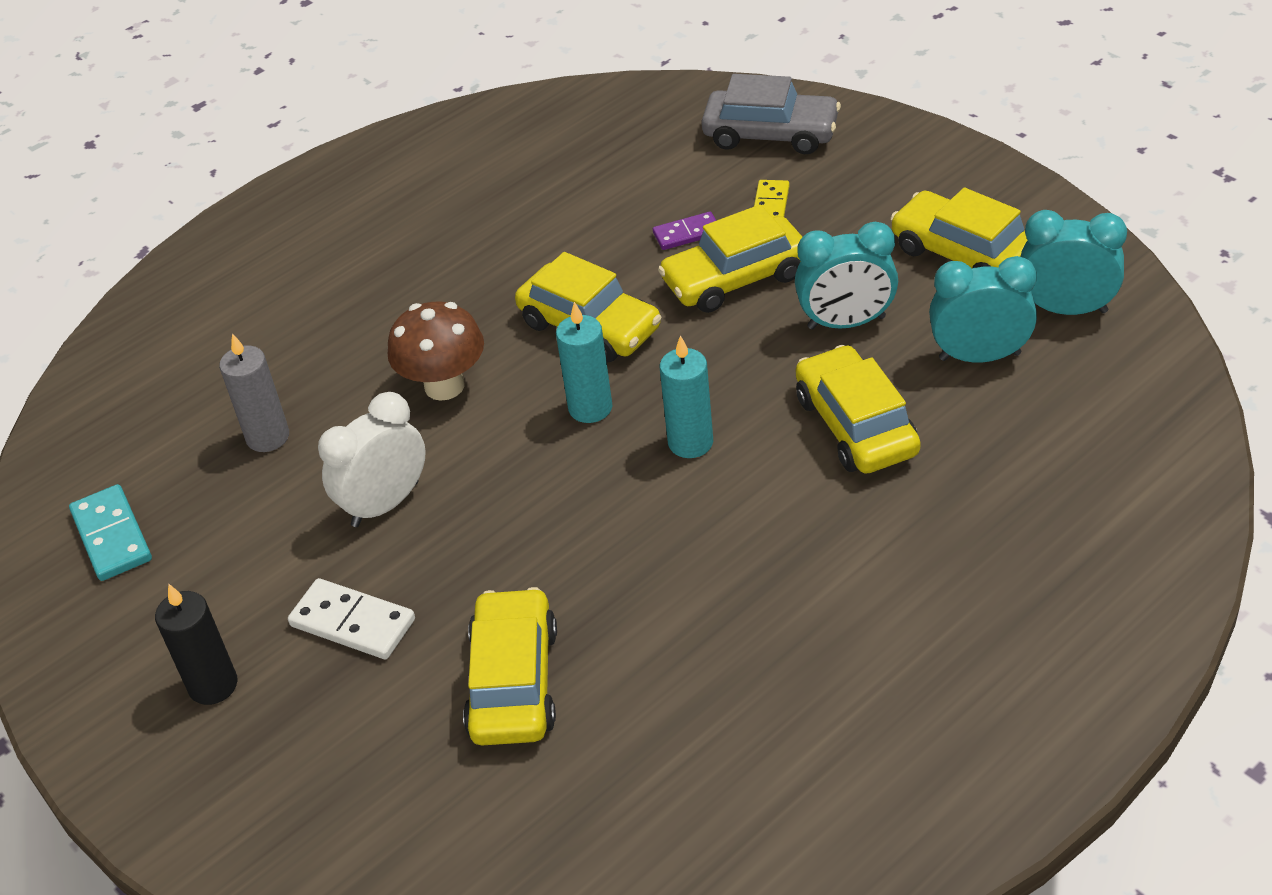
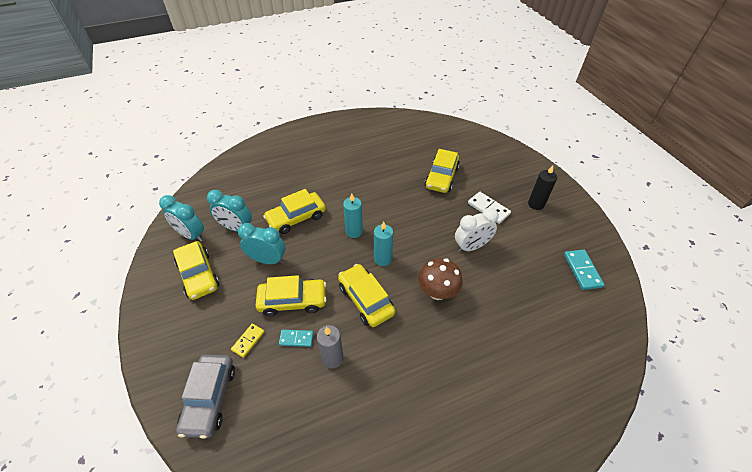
camera: 165 degrees left, 5 degrees up
grey candle [219,333,289,452] -> grey candle moved to [317,325,343,368]
purple domino [653,212,716,250] -> turquoise domino [279,329,314,347]
grey car [701,74,841,154] -> grey car turned 120 degrees counterclockwise [176,354,235,439]
yellow car [796,345,921,474] -> yellow car turned 60 degrees clockwise [263,189,326,234]

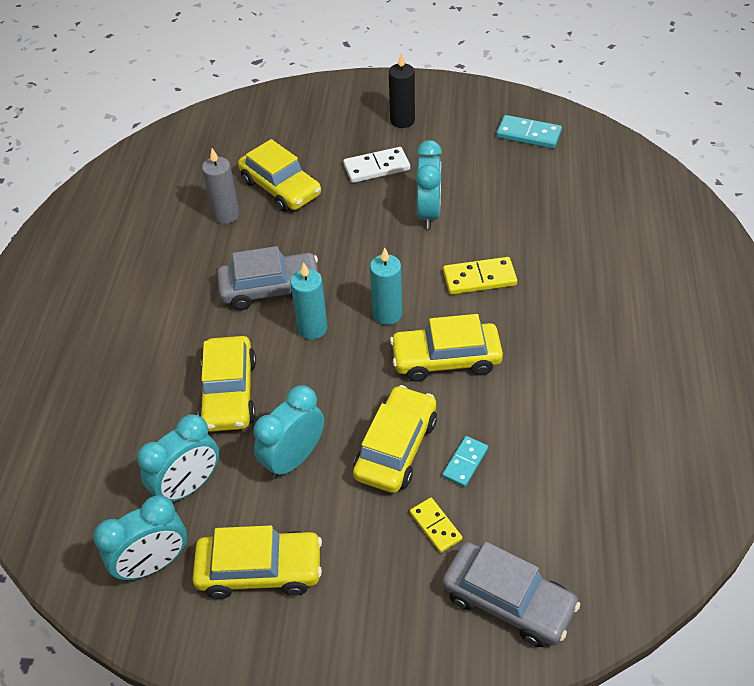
camera: 60 degrees left, 0 degrees up
grey candle [317,325,343,368] -> grey candle moved to [202,148,240,224]
brown mushroom [418,258,463,300] -> yellow domino [443,257,517,294]
white clock [455,208,499,252] -> turquoise clock [416,140,442,229]
none -> grey car [217,246,318,310]

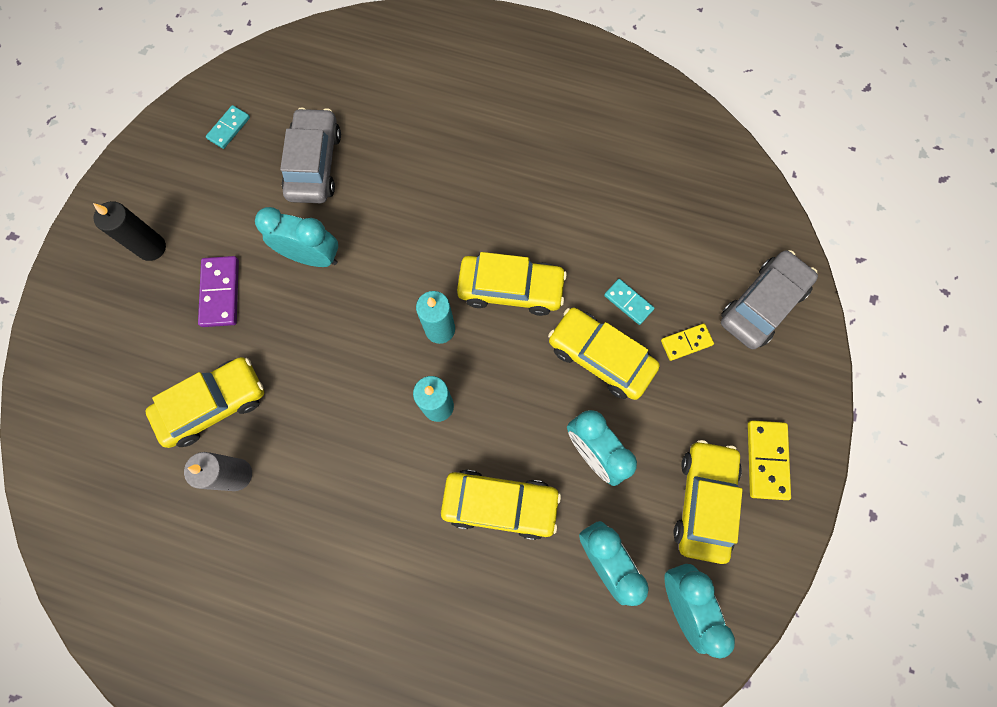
camera: 80 degrees left, 25 degrees up
grey car [217,246,318,310] -> grey car moved to [280,107,341,203]
white domino [343,147,410,183] -> purple domino [198,256,239,327]
yellow car [390,314,503,382] -> yellow car turned 90 degrees counterclockwise [457,252,567,316]
yellow domino [443,257,517,294] -> yellow domino moved to [748,420,791,500]
turquoise domino [496,115,562,149] -> turquoise domino [206,105,250,149], size x0.66

